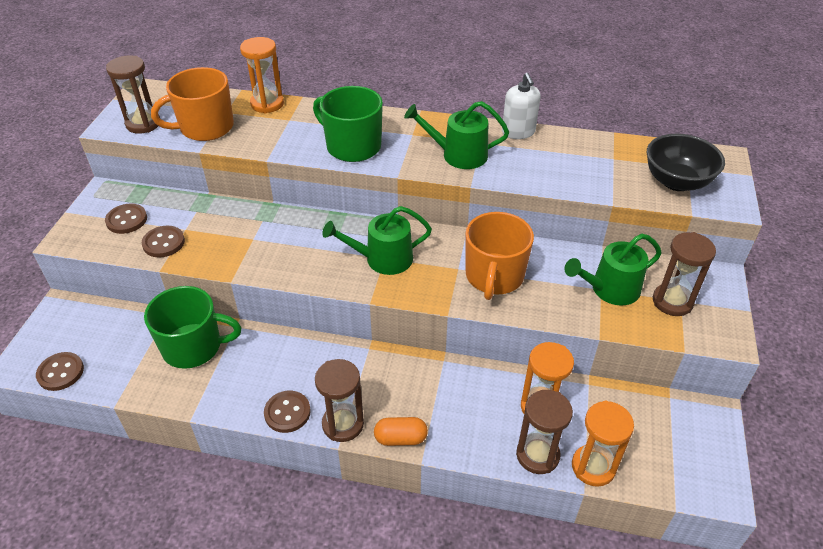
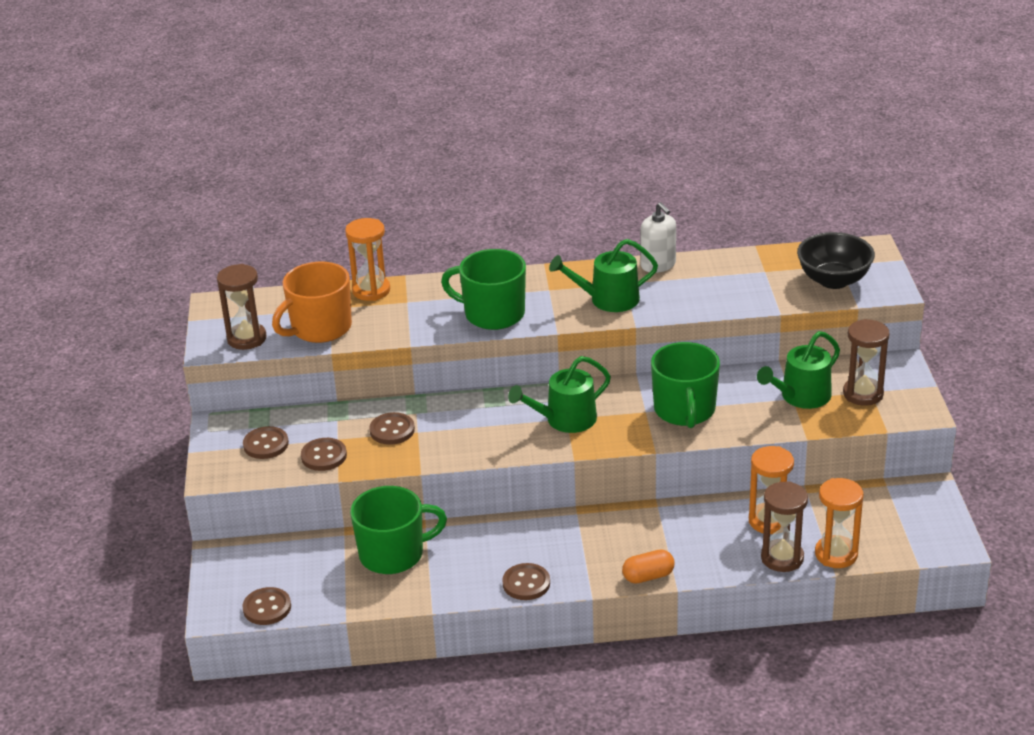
camera: 15 degrees left, 10 degrees down
brown hourglass [315,359,364,442] -> none
orange mug [465,212,534,300] -> green mug [651,342,720,428]
none -> brown button [369,412,415,445]

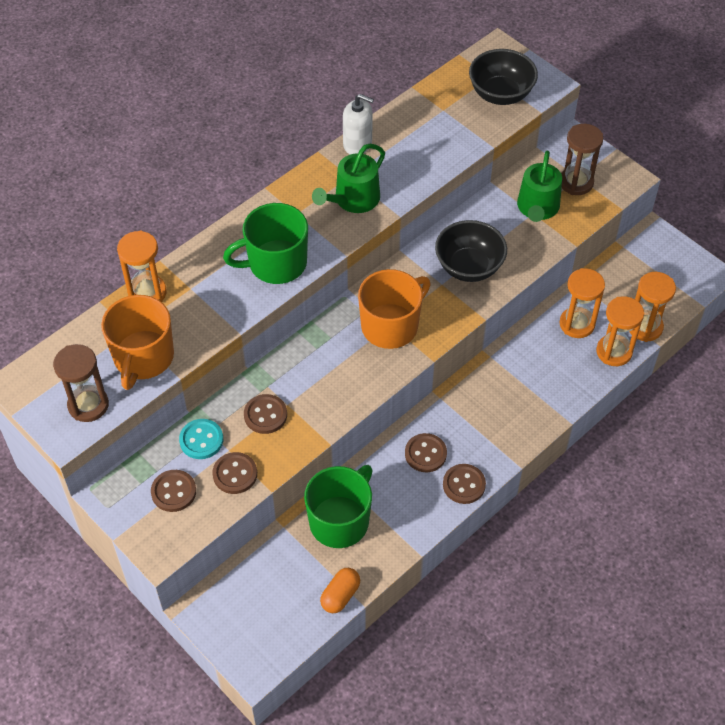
camera: 40 degrees left, 20 degrees up
brown button [242,587,291,625] -> brown button moved to [405,433,447,472]
green watering can [508,356,611,433] -> orange mug [358,269,431,349]
orange capsule [622,549,675,584] -> orange capsule moved to [320,568,360,613]
green mug [651,342,720,428] -> black bowl [435,220,507,282]
brown hourglass [761,481,808,572] -> orange hourglass [596,296,644,366]
none -> turquoise button [179,419,223,459]

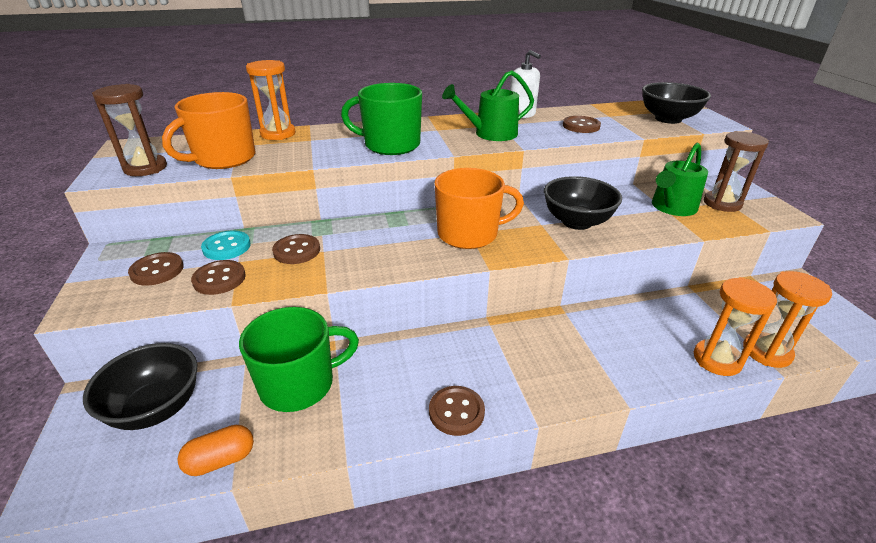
camera: 30 degrees right, 20 degrees down
brown button [405,433,447,472] -> brown button moved to [563,116,601,133]
orange hourglass [560,268,605,338] -> none
none -> black bowl [83,343,197,430]

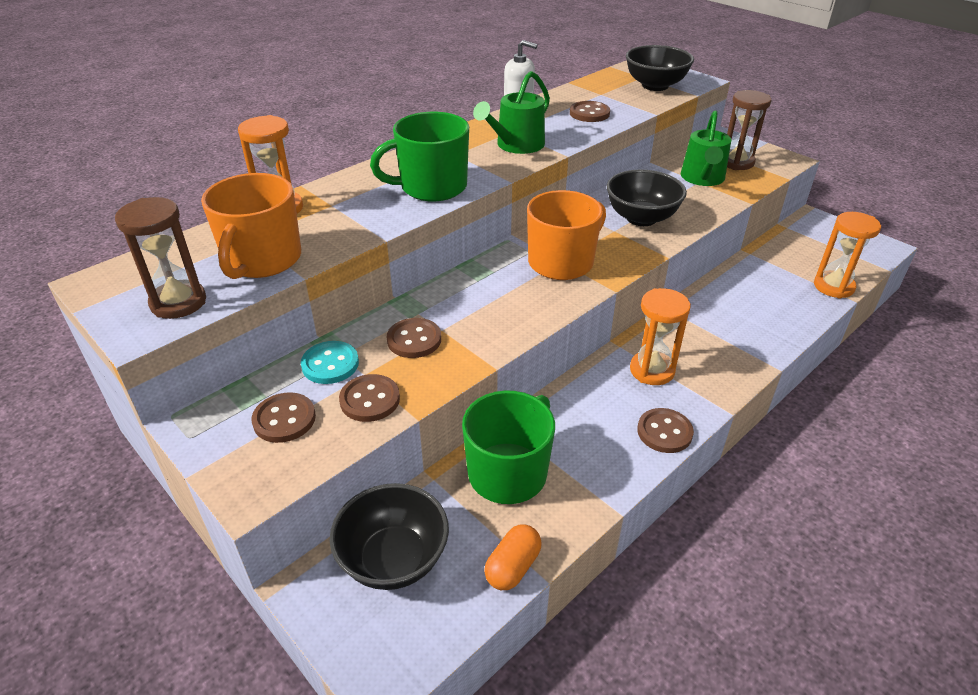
camera: 30 degrees left, 5 degrees up
orange hourglass [694,277,777,376] -> orange hourglass moved to [630,288,691,385]

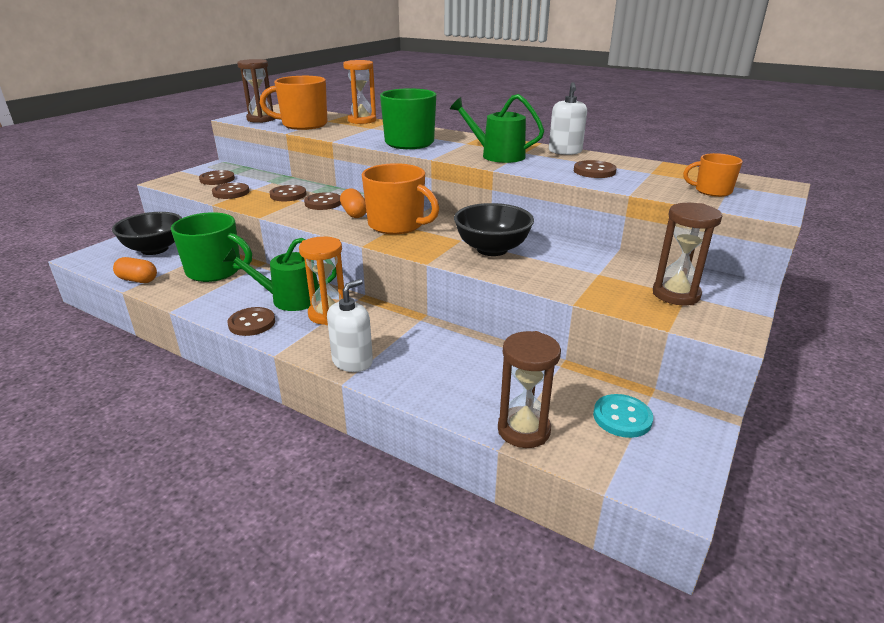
camera: 75 degrees right, 10 degrees down
turquoise button [301,341,359,384] -> turquoise button moved to [593,394,653,438]
black bowl [626,45,694,91] -> orange mug [683,153,743,197]
green watering can [681,111,731,186] -> green watering can moved to [223,238,336,311]
orange hourglass [814,212,881,299] -> brown hourglass [498,331,561,448]
none -> brown button [304,192,341,210]
none -> white soap dispenser [327,279,373,372]
none -> orange capsule [340,188,366,218]

